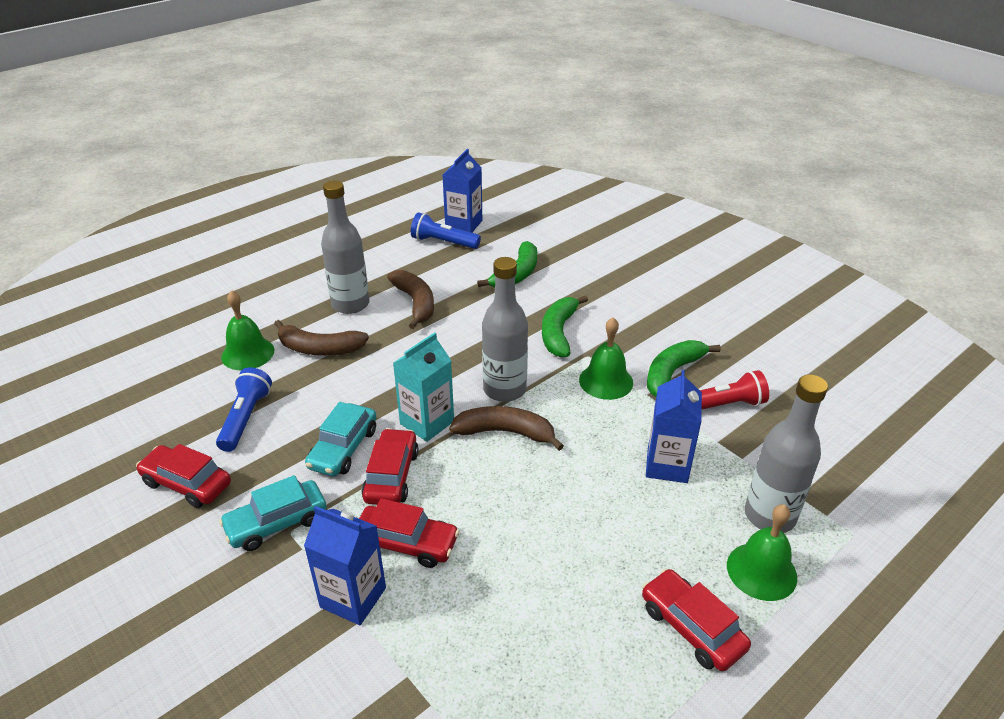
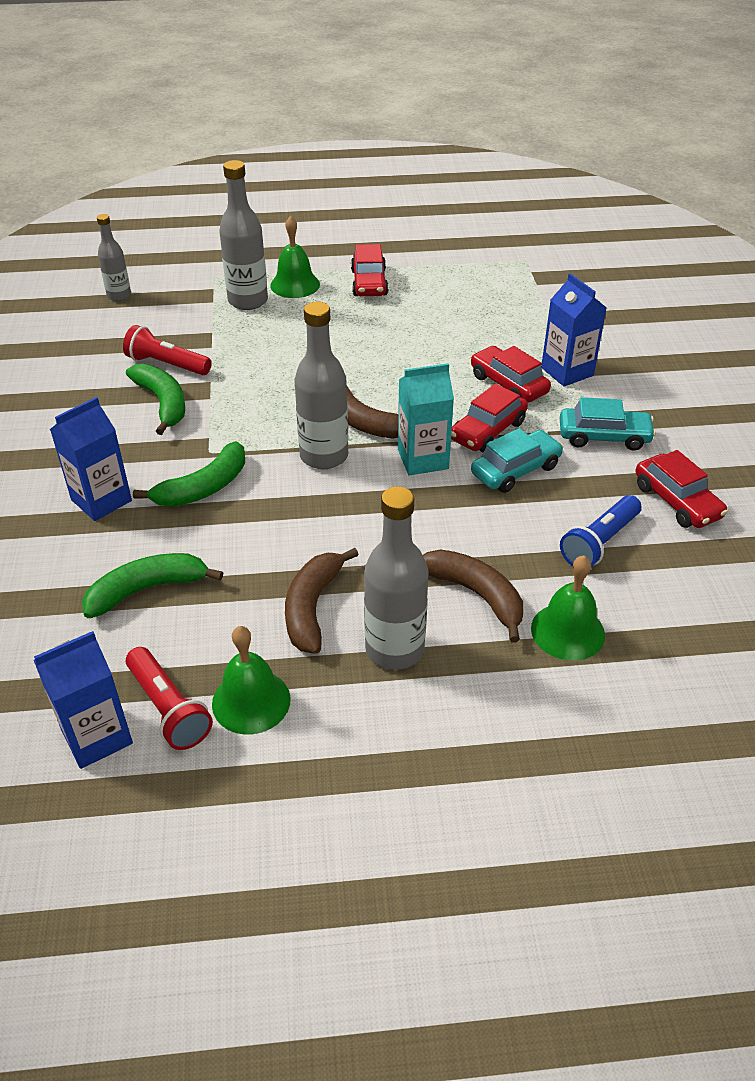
camera: 145 degrees left, 5 degrees up
blue flashlight [411,212,481,249] -> red flashlight [126,647,213,750]
green bell [579,317,633,400] -> green bell moved to [212,626,291,735]
blue carton [646,370,702,483] -> blue carton moved to [50,397,132,521]
green banana [647,340,721,397] -> green banana turned 105 degrees counterclockwise [126,364,185,435]
none -> grey bottle [97,214,131,301]

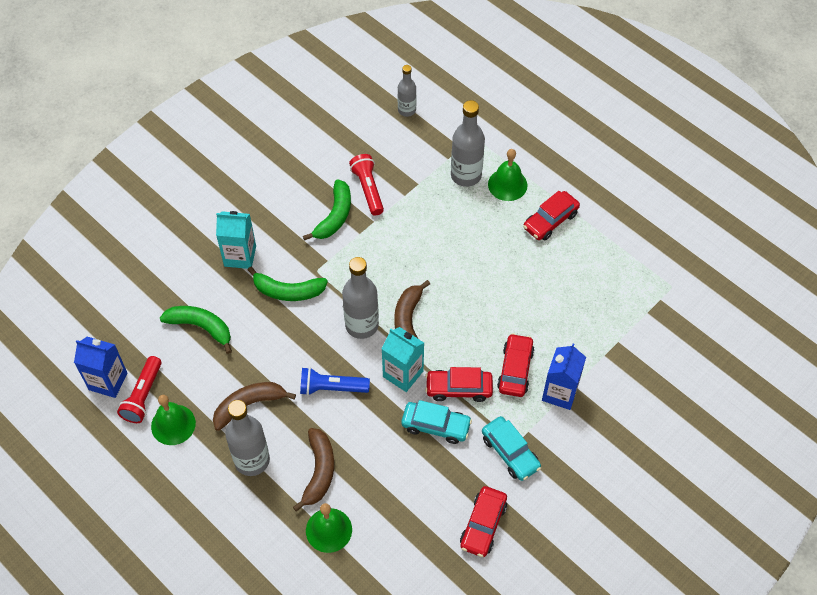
camera: 50 degrees right, 15 degrees up
blue carton [50,397,132,521] -> turquoise carton [216,211,256,269]
blue flashlight [560,495,641,567] -> blue flashlight moved to [300,367,370,396]

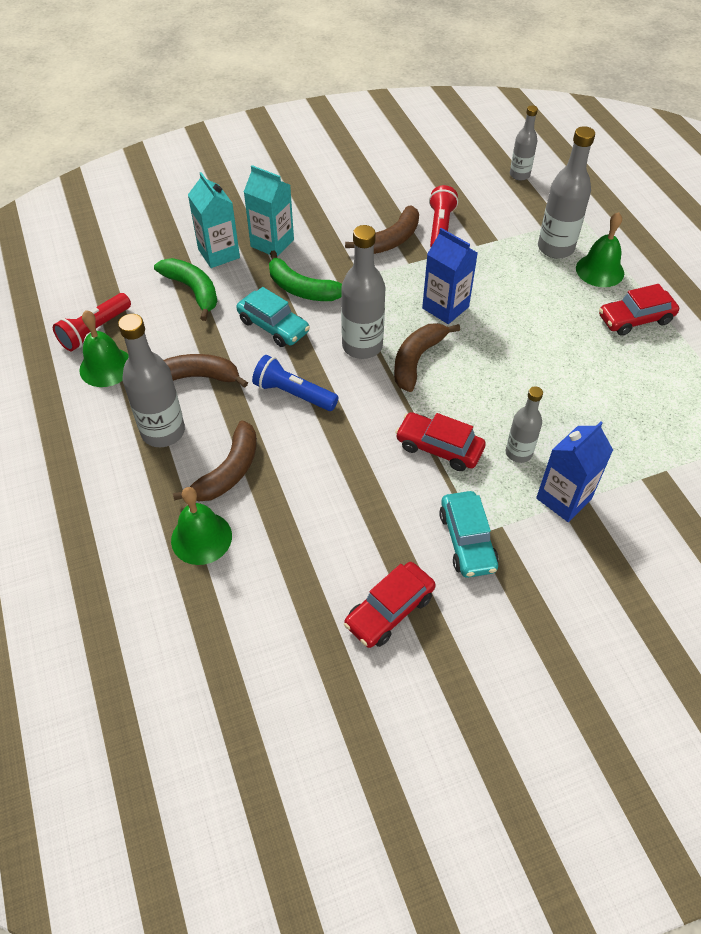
camera: 25 degrees right, 5 degrees down
blue carton [74,337,127,398] -> blue carton moved to [422,228,478,324]
green banana [303,179,351,241] -> brown banana [345,205,419,254]
turquoise carton [382,327,424,392] -> turquoise carton moved to [188,172,240,268]
turquoise car [401,400,472,444] -> turquoise car moved to [236,287,310,347]
red car [497,333,535,397] -> grey bottle [506,386,543,463]

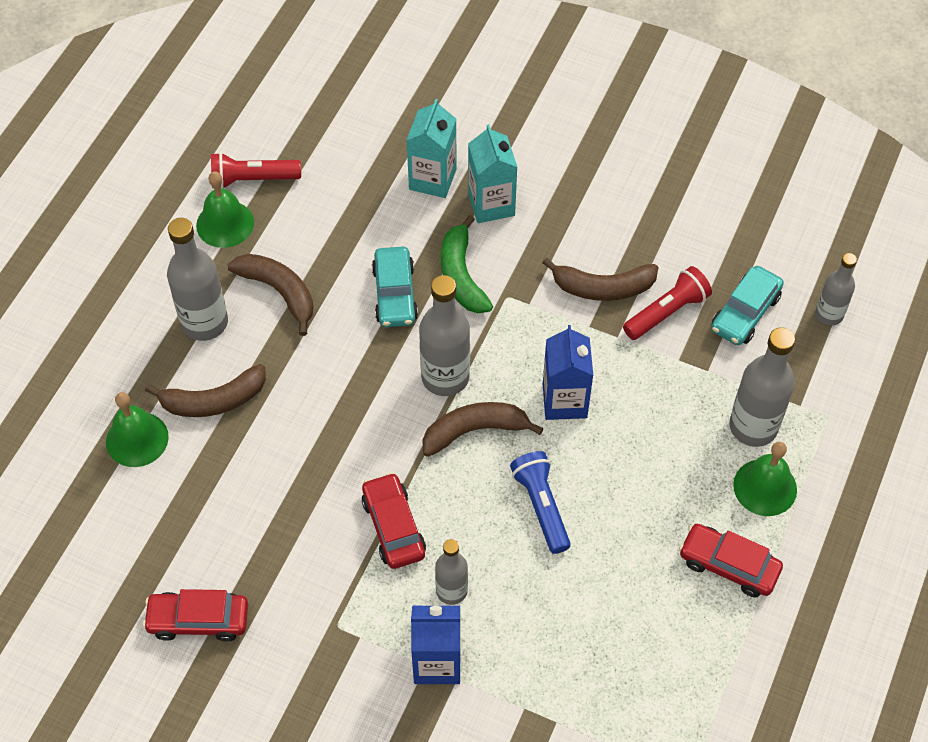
camera: 45 degrees right, 5 degrees up
green banana [154,258,217,321] -> none
blue flashlight [252,355,339,411] -> blue flashlight moved to [510,451,571,554]
turquoise car [439,491,499,578] -> turquoise car moved to [711,266,784,345]

